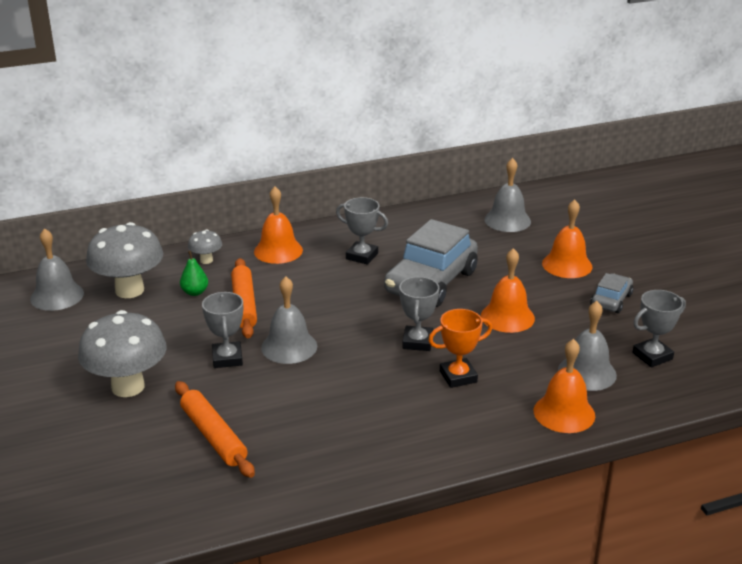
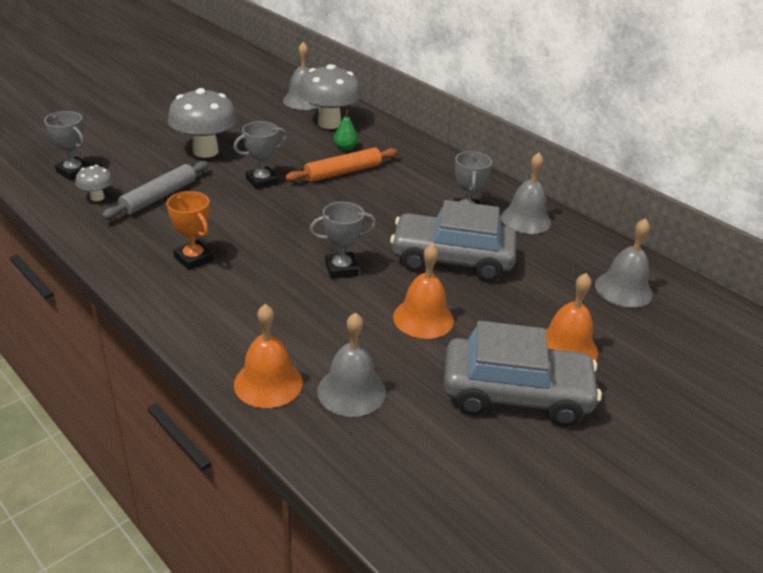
camera: 65 degrees right, 5 degrees up
orange rolling pin [175,381,255,478] -> grey rolling pin [102,161,209,220]
grey mushroom [188,229,222,264] -> grey mushroom moved to [75,165,113,201]
orange bell [254,187,303,264] -> none
grey bell [261,276,317,364] -> grey bell moved to [500,153,551,234]
orange trophy [428,309,493,388] -> orange trophy moved to [167,191,214,270]
grey car [590,273,633,313] -> grey car [444,321,602,426], size x2.02
grey trophy [632,290,686,367] -> grey trophy moved to [44,111,91,180]

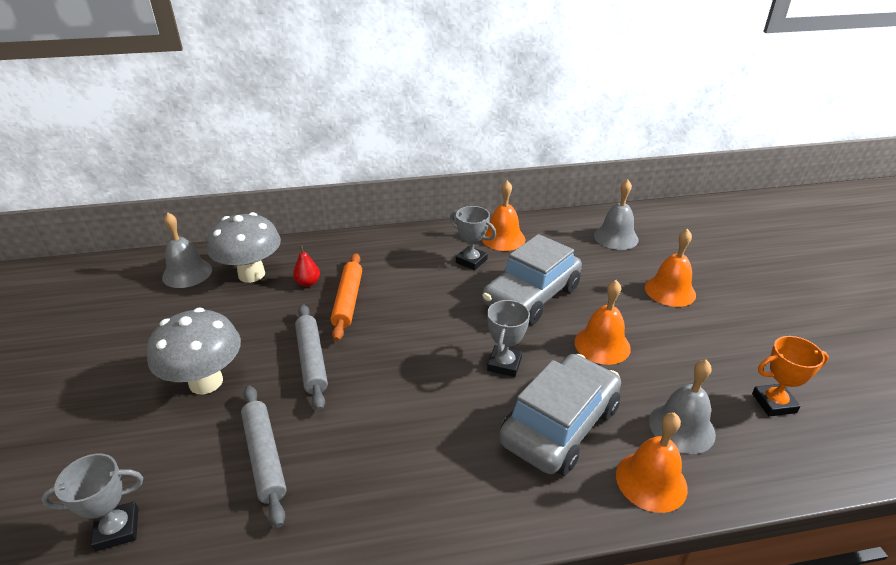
camera: 55 degrees left, 0 degrees up
grey mushroom [75,165,113,201] -> none
orange trophy [167,191,214,270] -> orange trophy moved to [752,336,829,417]
grey trophy [234,121,287,190] -> grey rolling pin [295,304,328,411]
green pear [334,110,358,151] -> red pear [293,245,320,287]
grey car [444,321,602,426] -> grey car moved to [499,354,621,476]
grey bell [500,153,551,234] -> orange bell [482,180,525,251]

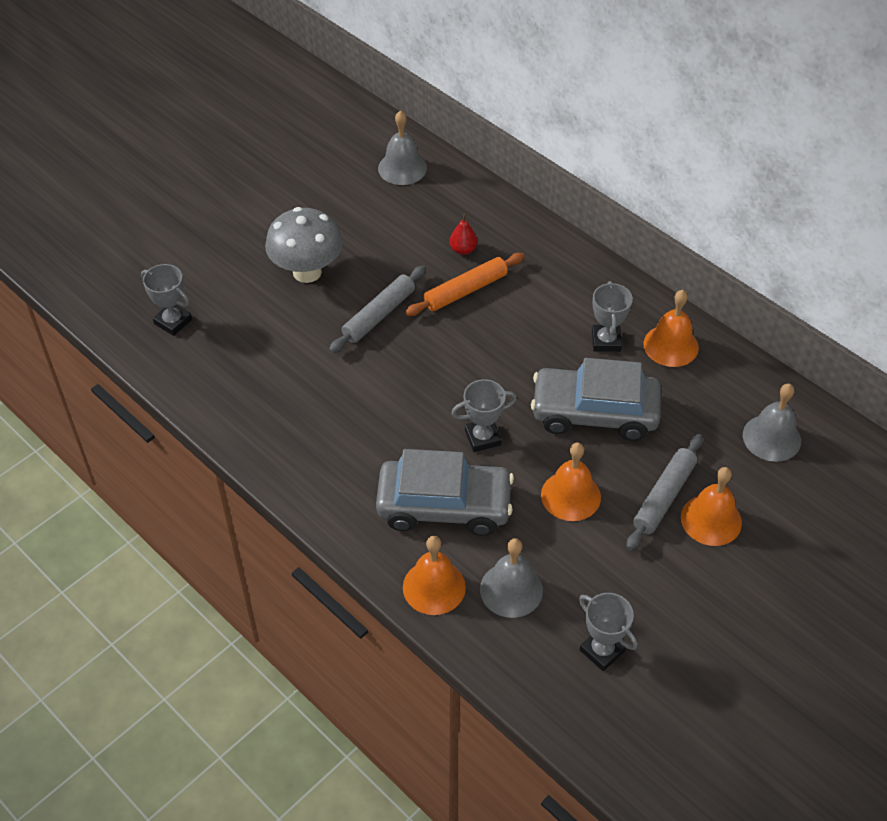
camera: 55 degrees right, 15 degrees up
grey mushroom [207,212,281,283] -> none
grey rolling pin [241,386,286,528] -> grey rolling pin moved to [626,434,703,551]
orange trophy [752,336,829,417] -> grey trophy [579,593,638,671]

